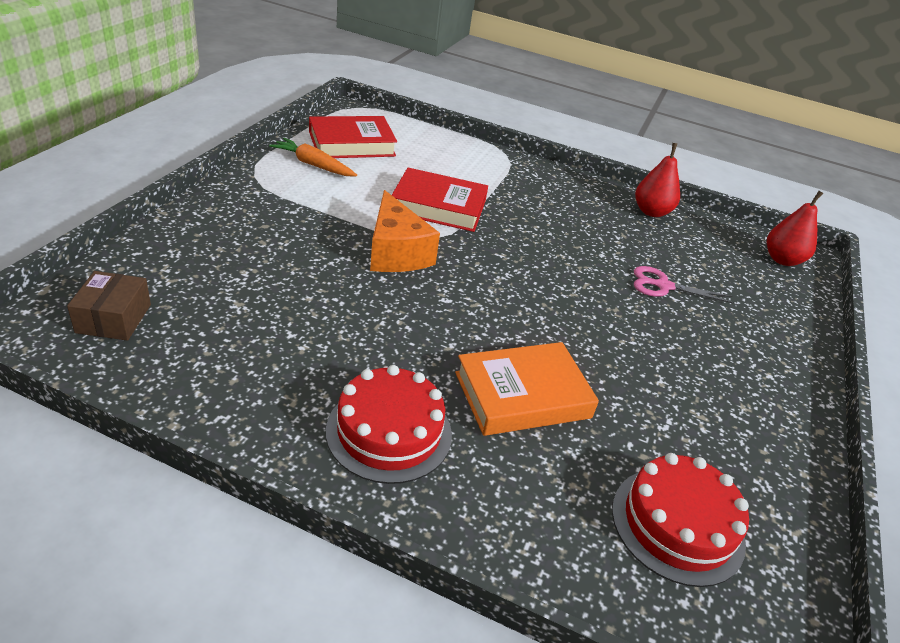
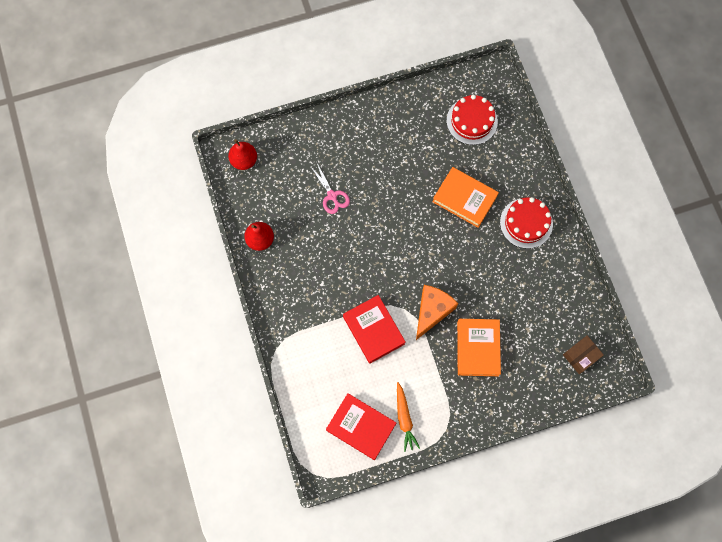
camera: 125 degrees left, 35 degrees up
none -> orange book [457,319,501,376]

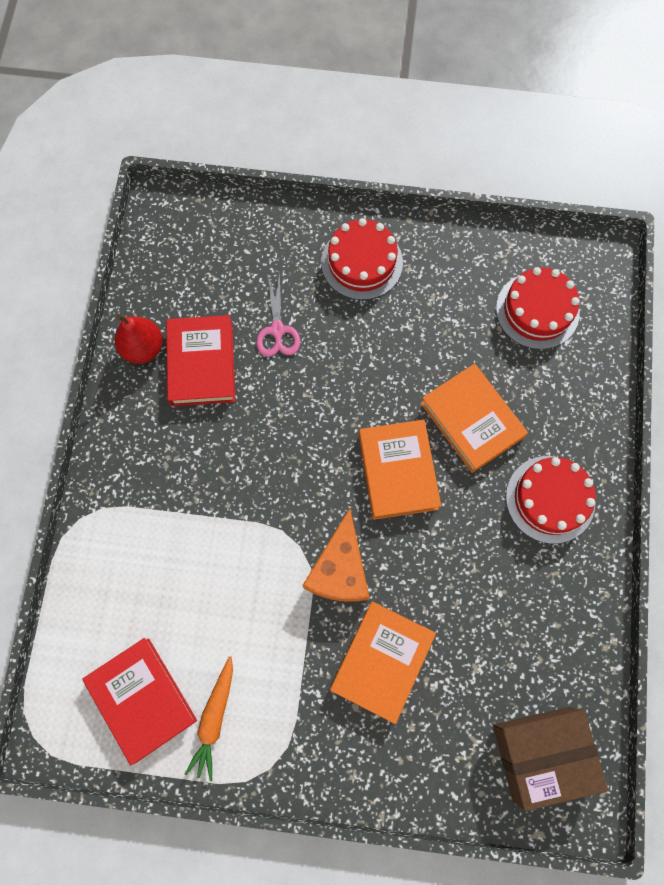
camera: 25 degrees right, 0 degrees up
red pear [228,139,257,170] -> none
red book [343,295,405,364] -> red book moved to [166,315,235,406]
orange cheese [416,285,458,340] -> orange cheese turned 135 degrees clockwise [302,508,369,602]
brown box [563,335,604,374] -> brown box [493,707,608,811], size x1.67
none -> red cake [321,218,403,300]
none -> orange book [359,420,441,520]

